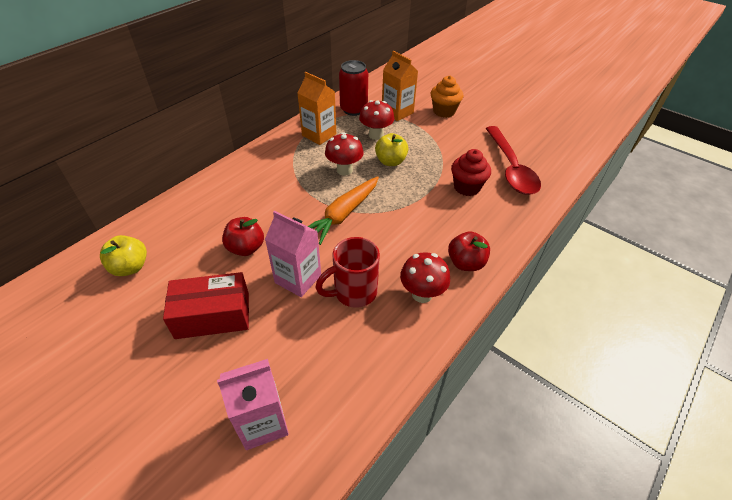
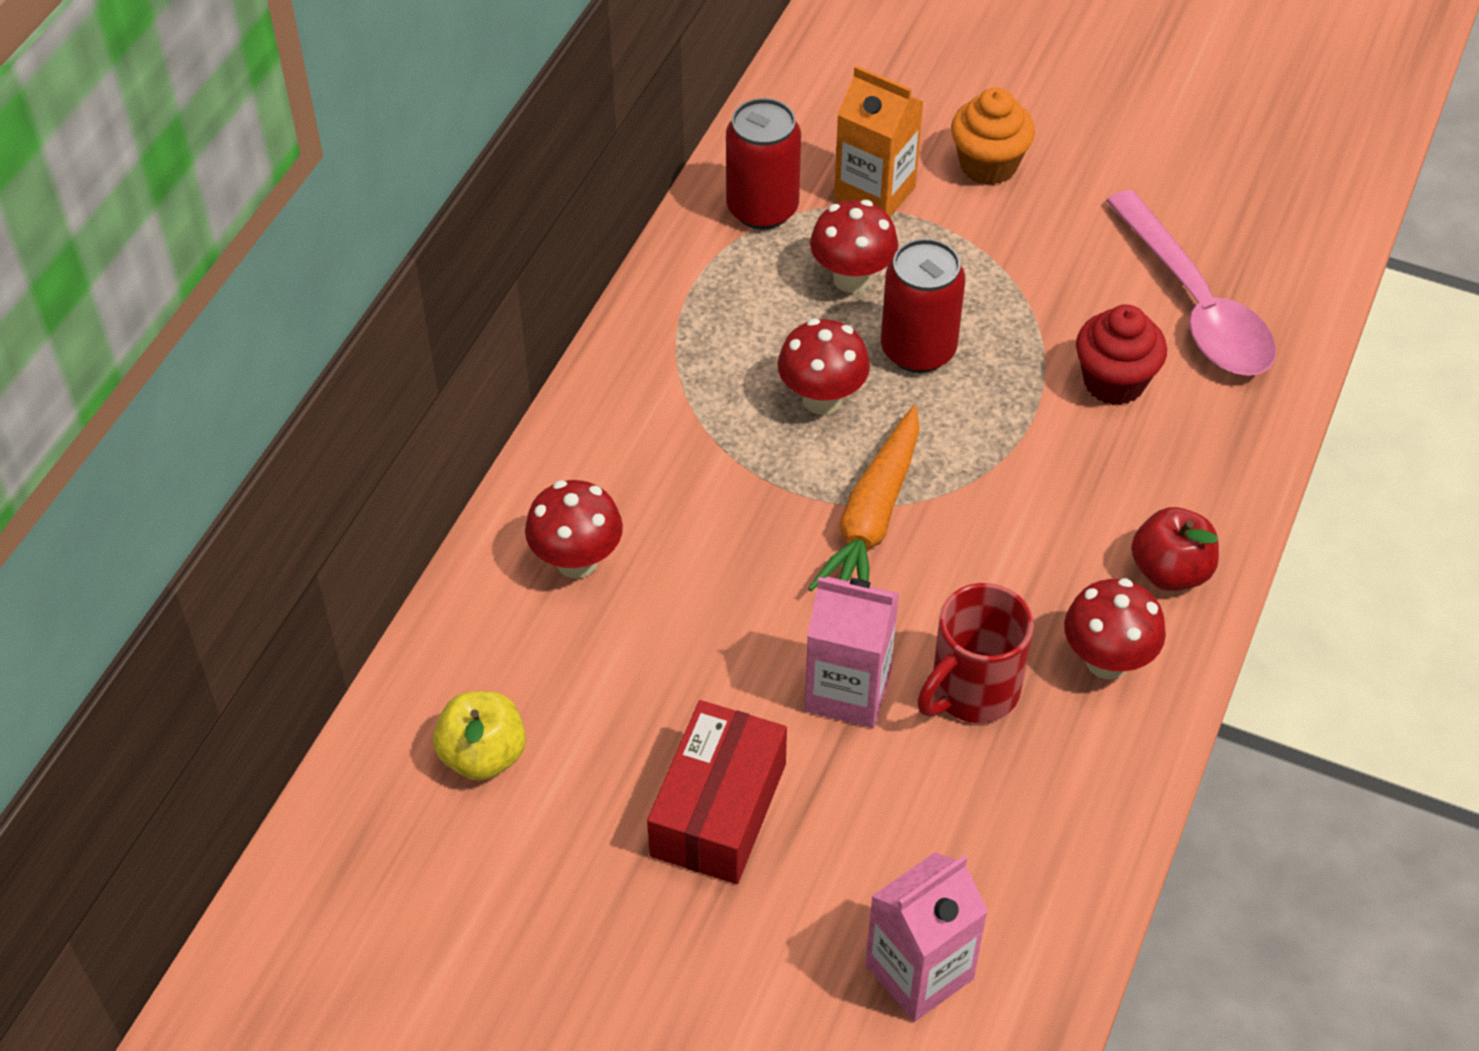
camera: 15 degrees left, 5 degrees up
red box [163,272,249,339] -> red box turned 45 degrees counterclockwise [647,700,787,884]
red apple [222,217,264,256] -> none
orange carton [297,72,336,145] -> none
yellow apple [375,133,408,166] -> red can [881,239,965,373]
red spoon [485,126,541,195] -> pink spoon [1106,190,1276,376]
none -> red mushroom [525,480,623,579]

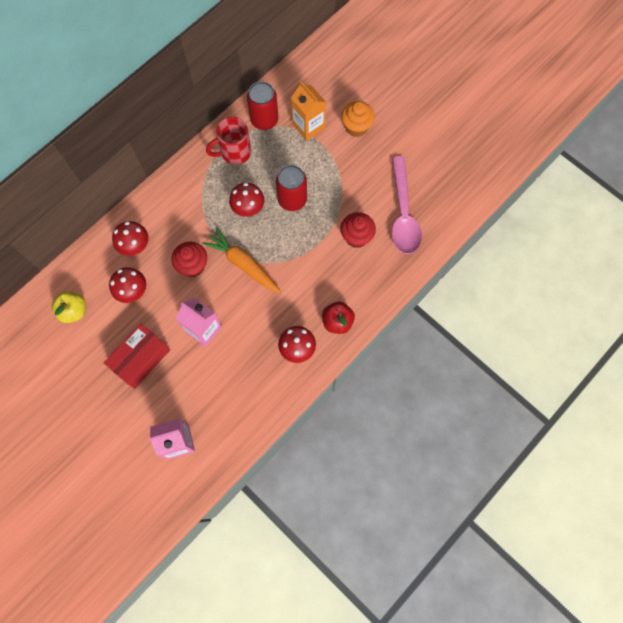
camera: 20 degrees right, 20 degrees up
orange carrot [808,405,920,591] -> orange carrot turned 90 degrees clockwise [202,227,281,293]
red mushroom [810,200,898,293] -> red mushroom moved to [109,267,146,303]
red mug [917,583,1034,723] -> red mug moved to [206,117,251,165]
none -> red cupcake [172,242,207,277]

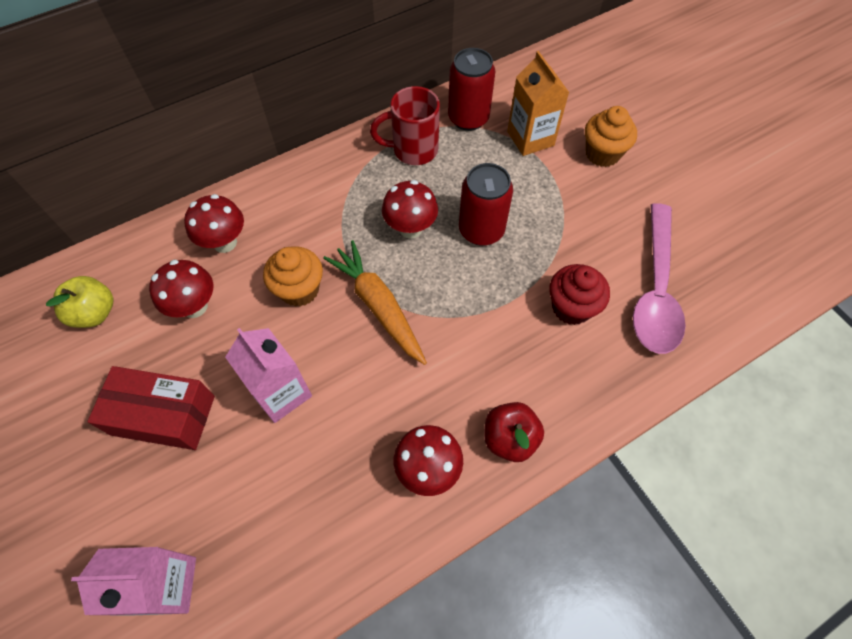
camera: 15 degrees right, 10 degrees down
red box [104,323,170,389] -> red box turned 45 degrees clockwise [87,366,215,450]
red cupcake [172,242,207,277] -> orange cupcake [263,246,323,307]

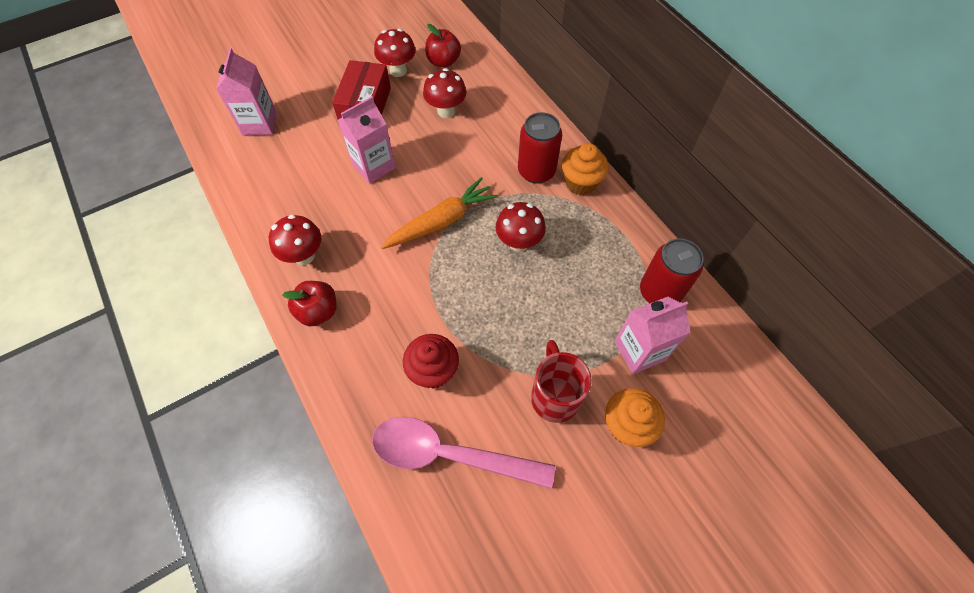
camera: 90 degrees right, 0 degrees up
yellow apple [46,276,113,328] -> red apple [425,24,461,68]
red mushroom [184,194,244,253] -> red mushroom moved to [374,29,416,77]
orange cupcake [263,246,323,307] -> orange cupcake moved to [562,143,609,195]
red mug [370,86,440,165] -> red mug moved to [531,340,592,423]
red can [459,163,513,246] -> red can moved to [518,112,562,184]
orange carton [507,51,569,156] -> pink carton [614,297,691,374]

